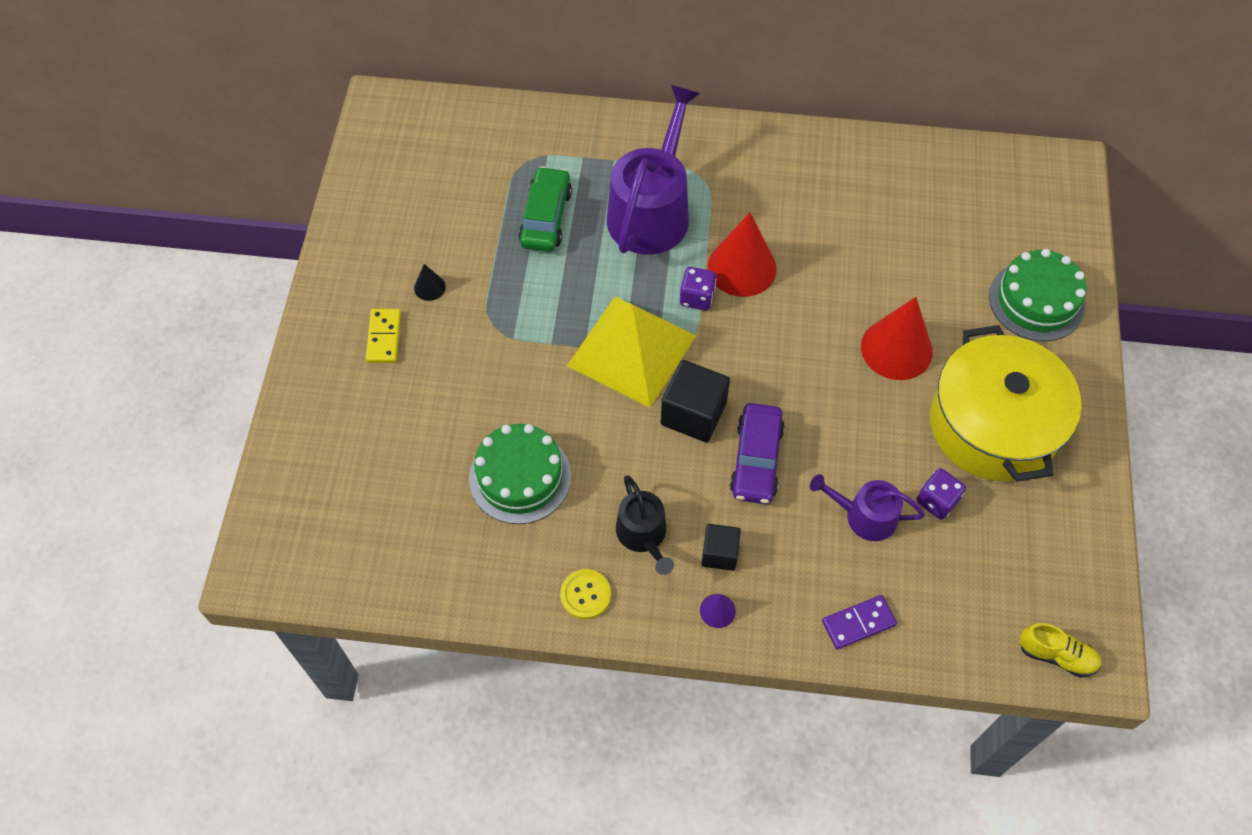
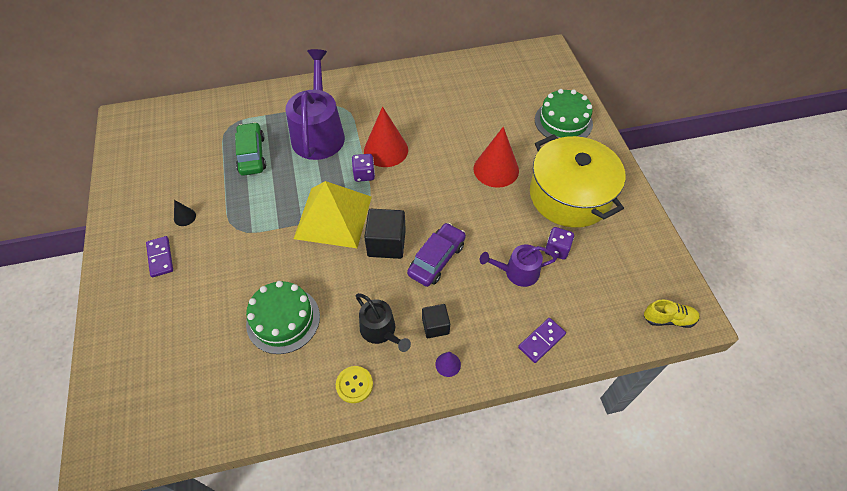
camera: 20 degrees left, 5 degrees down
yellow domino [366,309,401,363] -> purple domino [146,236,173,277]
purple car [730,403,785,504] -> purple car turned 135 degrees counterclockwise [407,223,466,287]

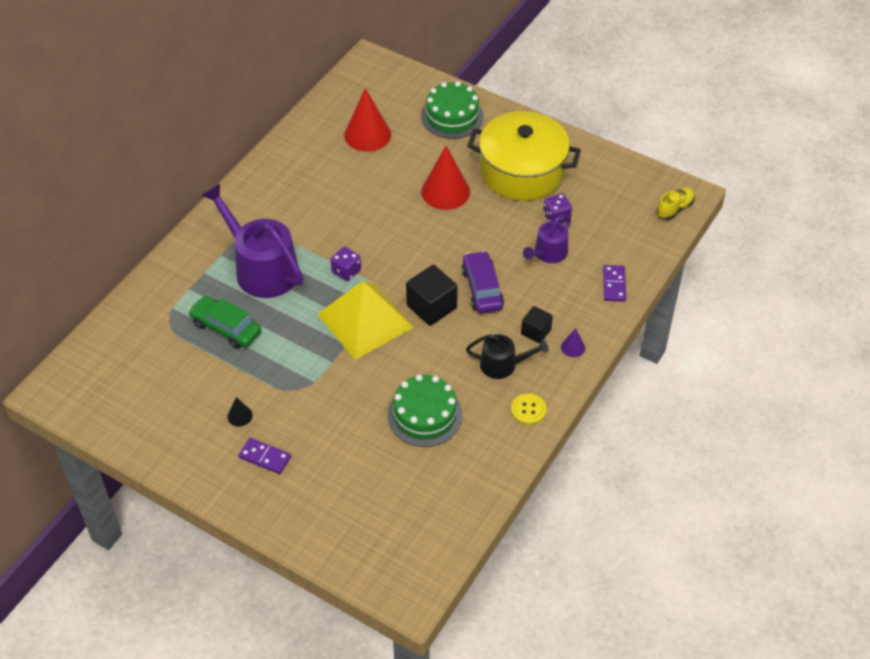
camera: 45 degrees left, 5 degrees down
red cone [364,106,408,167] -> red cone moved to [344,88,391,152]

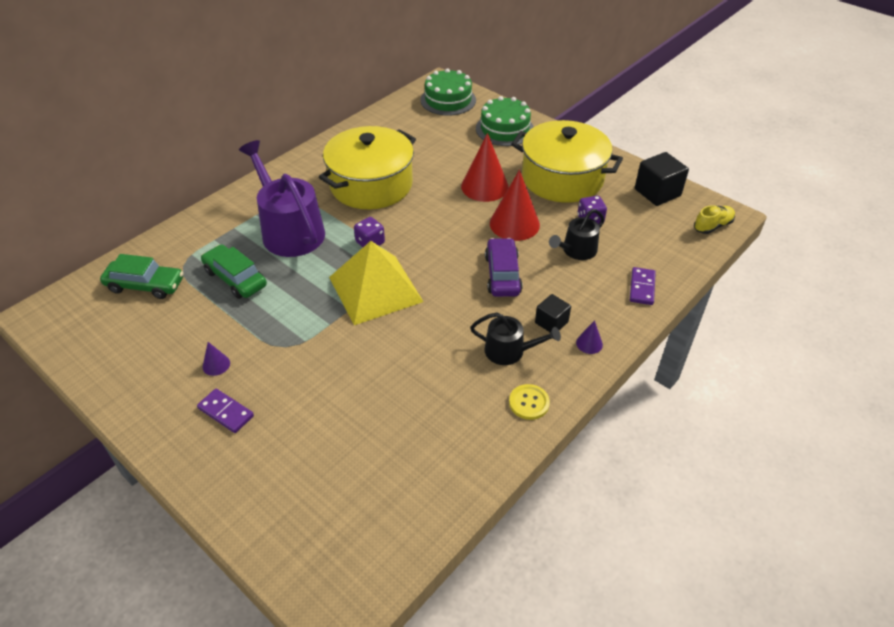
camera: 10 degrees right, 5 degrees down
black cone [227,397,253,426] -> purple cone [203,342,230,376]
red cone [344,88,391,152] -> red cone moved to [490,170,540,241]
green cake [387,374,463,447] -> green cake moved to [420,68,476,116]
black cube [406,265,458,326] -> black cube moved to [635,152,689,206]
purple watering can [523,214,571,263] -> black watering can [549,209,604,260]
none -> green car [100,254,183,299]
none -> yellow pot [319,126,416,209]

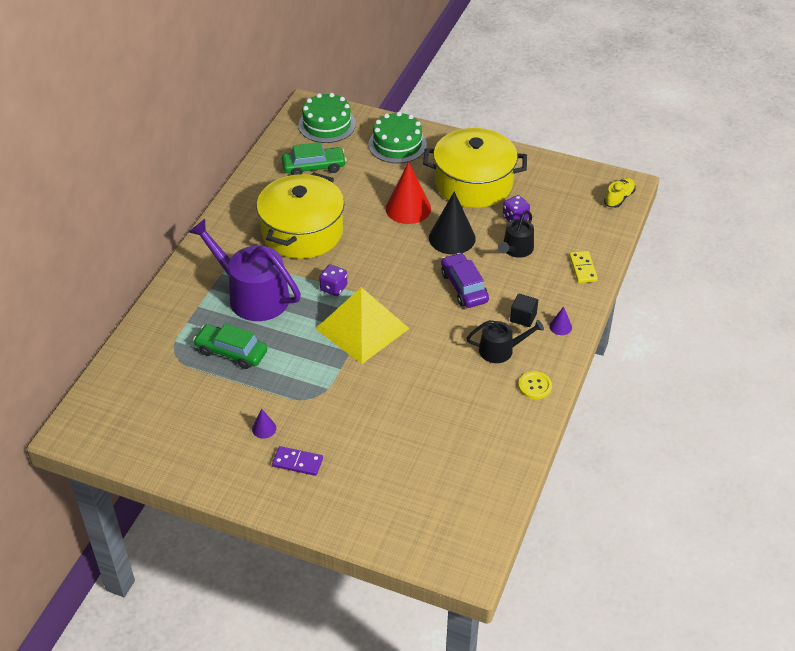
camera: 20 degrees left, 0 degrees up
green car [100,254,183,299] -> green car moved to [282,142,347,175]
red cone [490,170,540,241] -> black cone [429,191,476,255]
purple domino [630,267,656,305] -> yellow domino [569,251,598,283]
black cube [635,152,689,206] -> none

